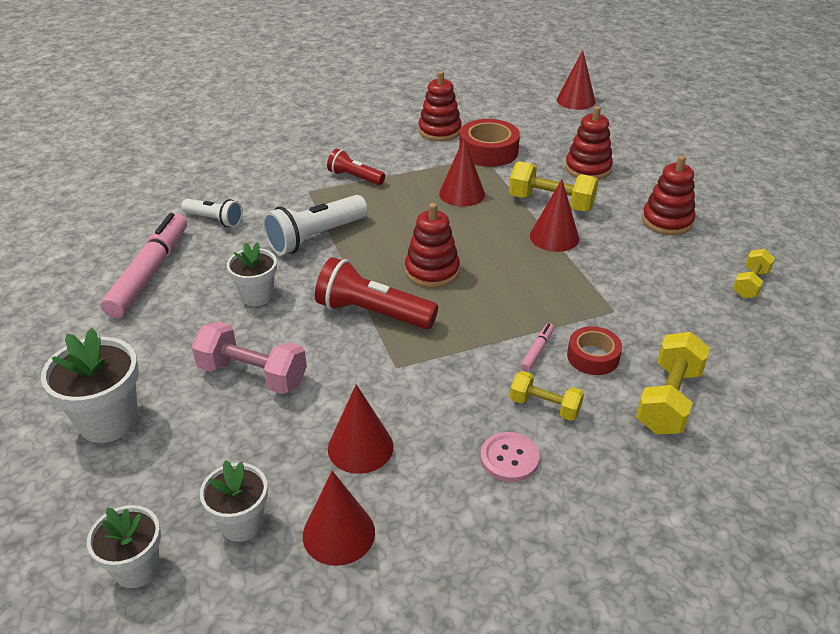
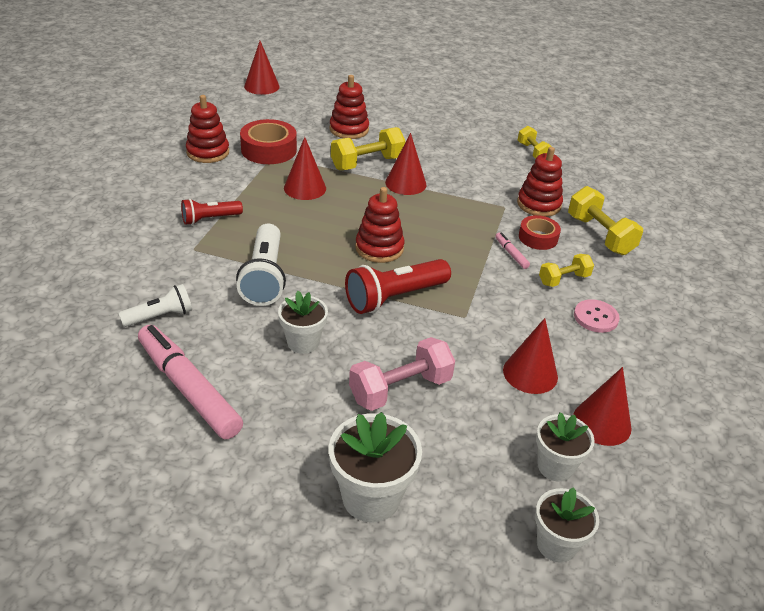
camera: 55 degrees left, 0 degrees up
red stacking toy [642,155,695,235] -> red stacking toy moved to [517,147,563,217]

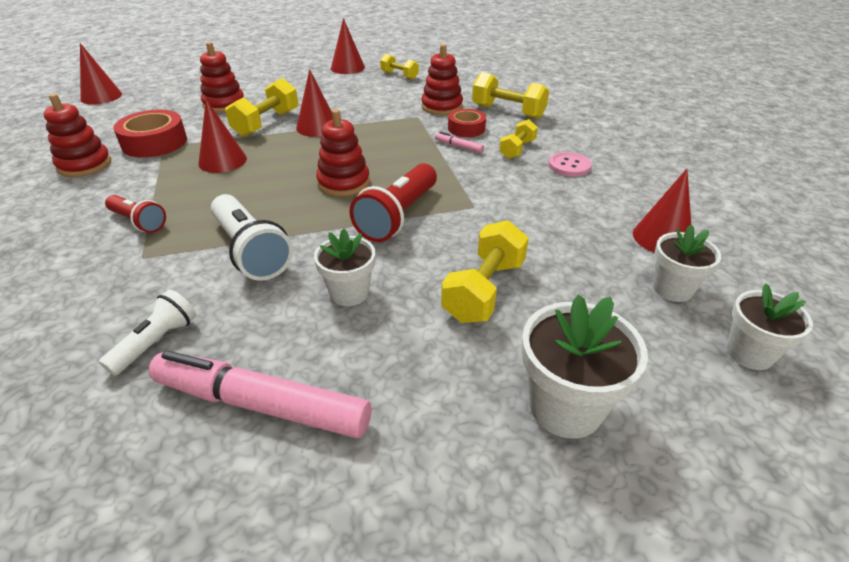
camera: 30 degrees left, 0 degrees up
red flashlight [181,198,243,225] -> red flashlight turned 90 degrees counterclockwise [105,195,166,233]
pink dumbbell [349,337,455,411] -> yellow dumbbell [441,220,529,323]
red cone [503,318,558,394] -> red cone moved to [331,18,365,74]

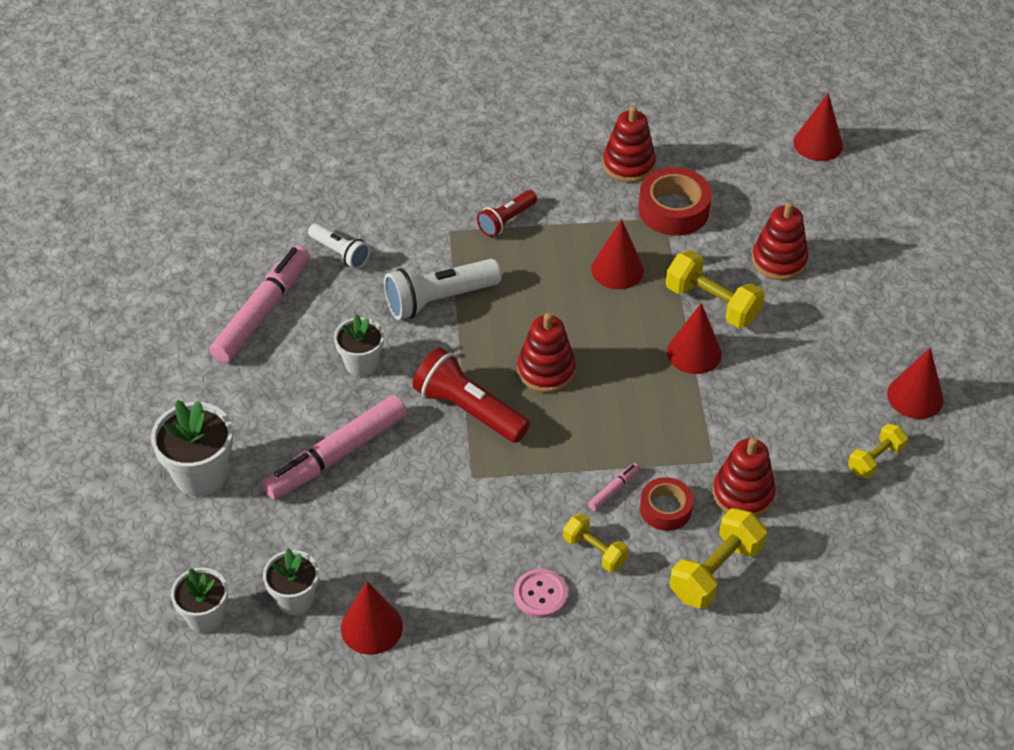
camera: 100 degrees right, 10 degrees up
yellow dumbbell [441,220,529,323] -> pink marker [262,395,407,500]

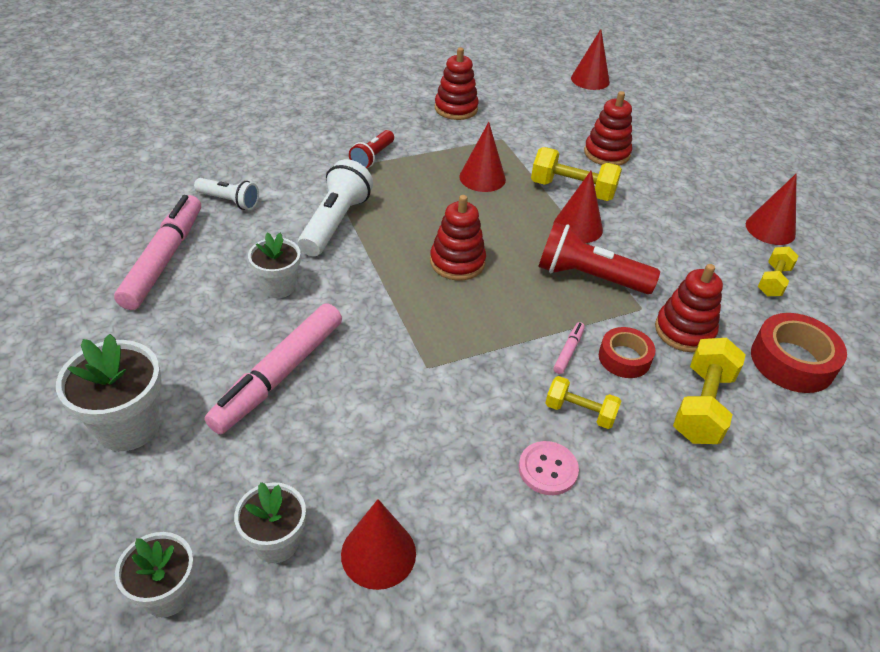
camera: 20 degrees left, 5 degrees down
white flashlight [384,259,502,320] -> white flashlight turned 150 degrees clockwise [298,159,373,256]
red flashlight [413,348,530,443] -> red flashlight moved to [538,222,660,294]
red tape [638,167,712,236] -> red tape moved to [751,313,847,393]

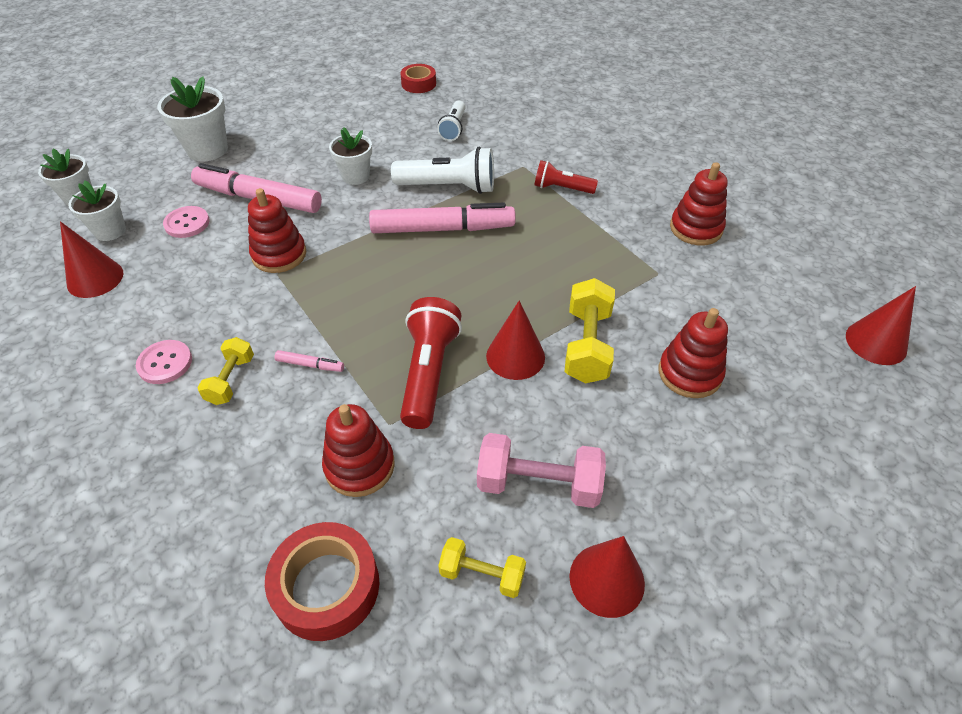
camera: 80 degrees right, 5 degrees up
pink marker [114,195,201,310] -> pink marker moved to [369,203,516,233]
red stacking toy [430,195,486,280] -> red stacking toy moved to [248,188,306,273]
red cone [459,122,506,192] -> none
red tape [599,327,655,378] -> red tape moved to [400,64,436,93]
yellow dumbbell [673,338,746,444] -> none
none -> pink button [163,206,210,238]
none -> pink dumbbell [477,433,606,508]

